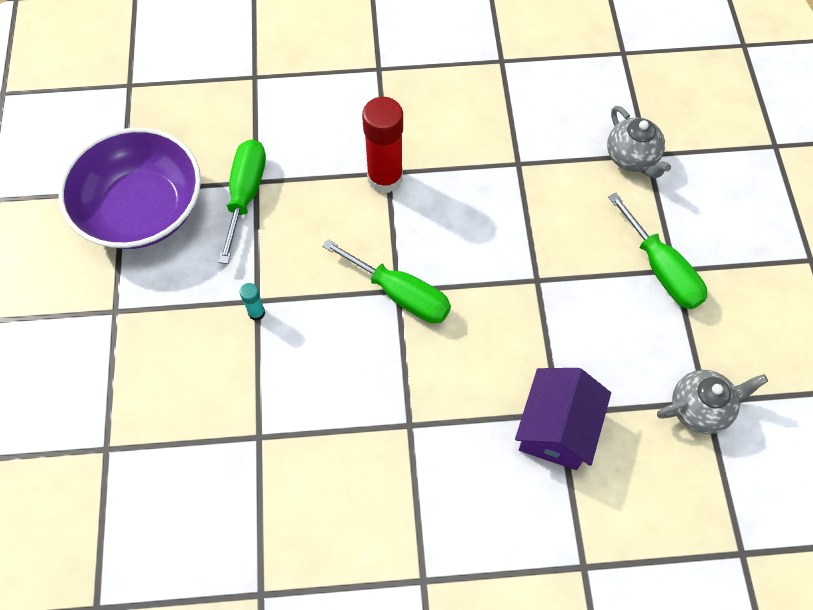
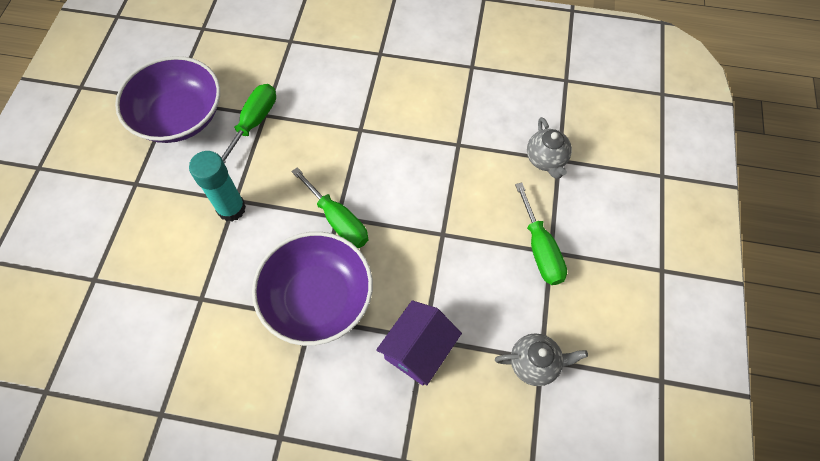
camera: 15 degrees right, 0 degrees up
turquoise glue stick [240,283,265,321] -> turquoise glue stick [189,151,246,221], size x2.25
red glue stick [362,97,403,193] -> none
none -> purple bowl [252,232,373,346]

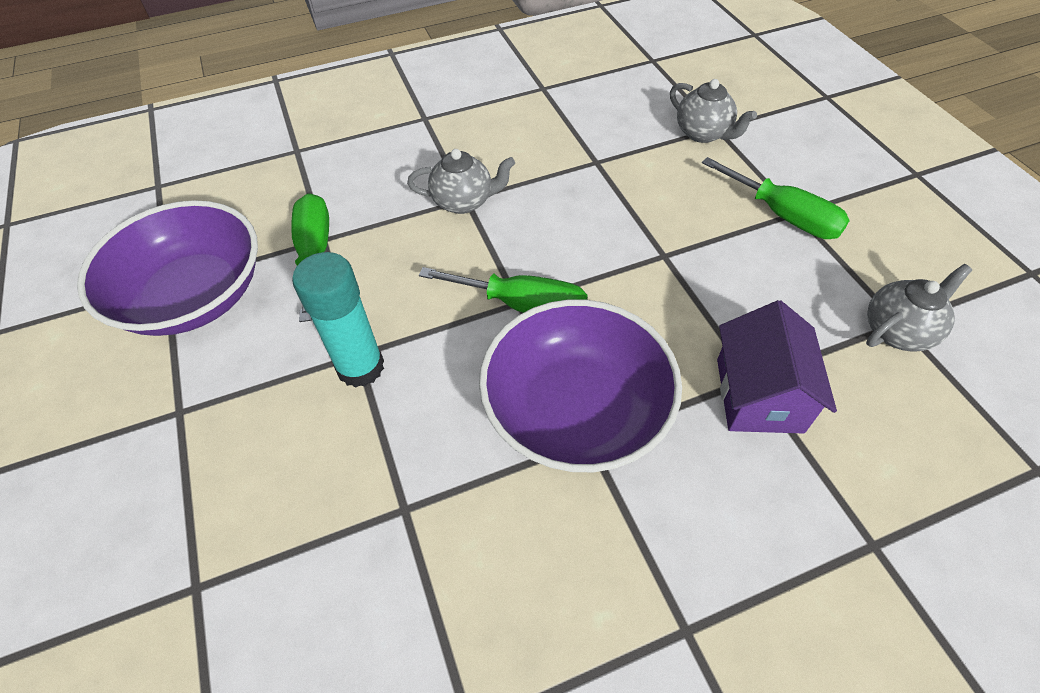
camera: 30 degrees left, 10 degrees down
none -> grey teapot [407,149,515,214]

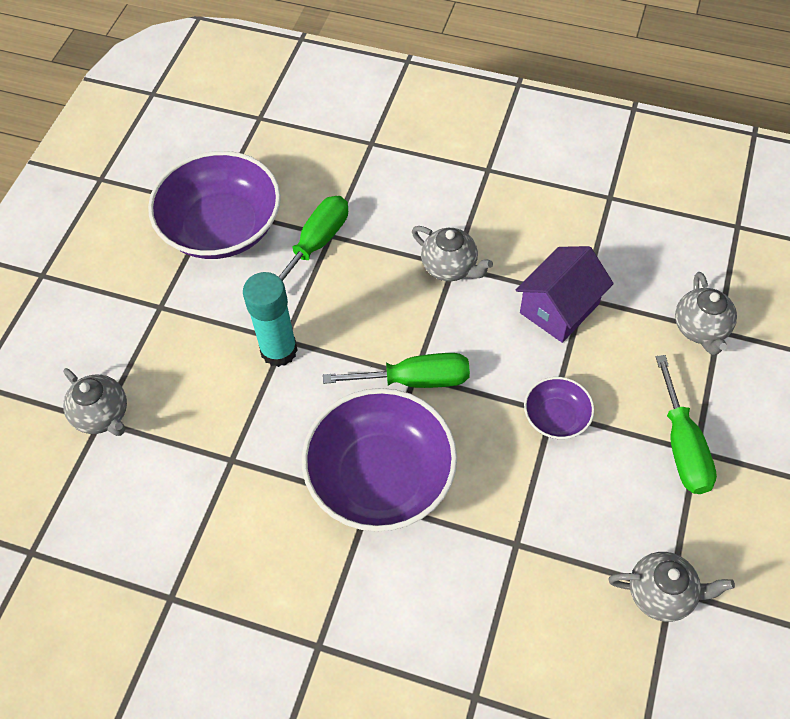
camera: 40 degrees right, 5 degrees up
green screwdriver [419,267,588,313] -> green screwdriver turned 60 degrees counterclockwise [323,353,470,388]
purple house [717,300,837,434] -> purple house moved to [516,246,614,343]
none -> grey teapot [63,368,127,436]
none -> purple bowl [524,377,595,439]

